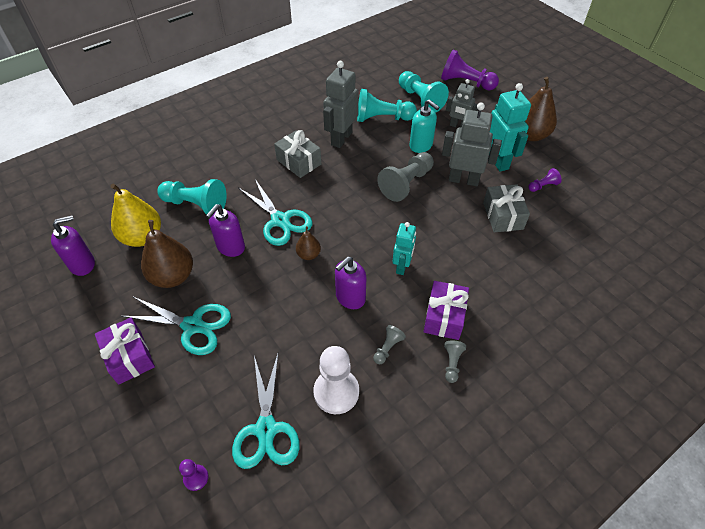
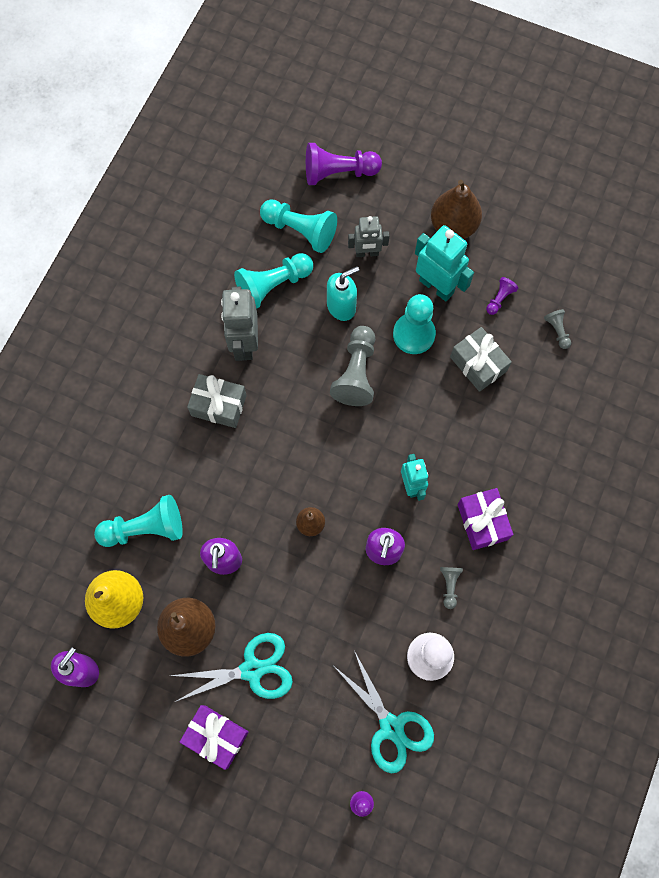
camera: 30 degrees left, 20 degrees up
turquoise scissors [239,179,313,246] -> none
turquoise soap dispenser [409,99,439,153] -> turquoise soap dispenser turned 45 degrees counterclockwise [327,266,359,321]
grey robot [442,102,502,186] -> turquoise pawn [393,294,436,354]
grey pawn [444,340,466,383] -> grey pawn moved to [544,309,571,349]

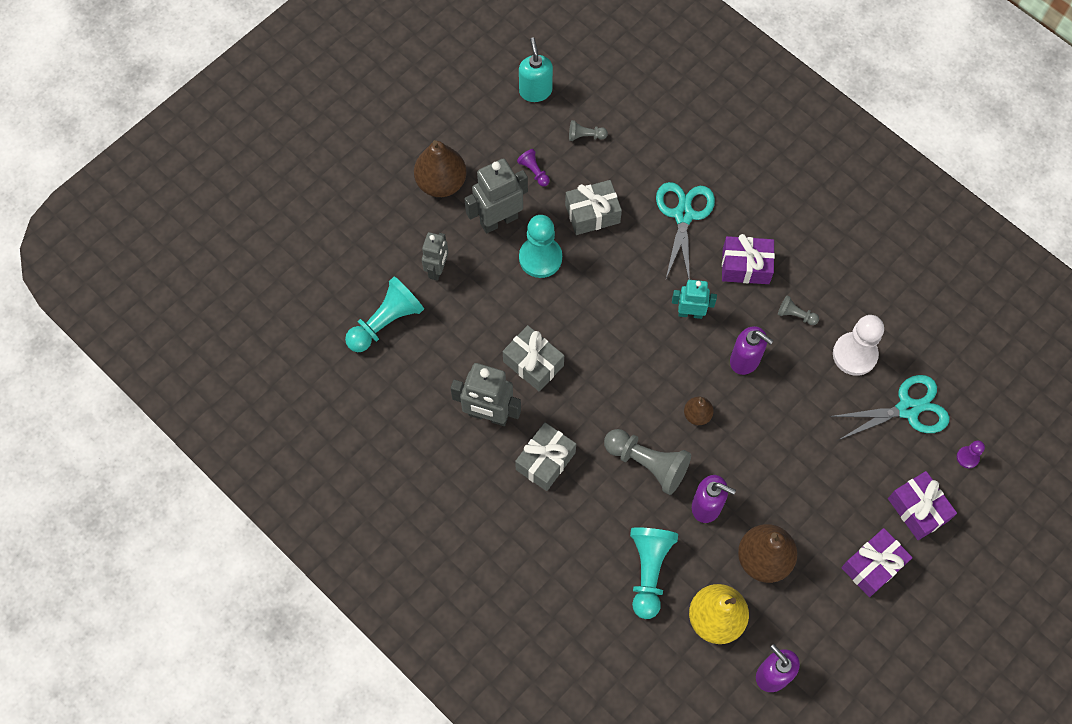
camera: 70 degrees left, 5 degrees down
turquoise scissors [170,633,293,702] -> turquoise scissors moved to [656,182,715,280]
turquoise pawn [234,253,313,309] -> none
purple pawn [306,143,382,185] -> none
turquoise soap dispenser [327,266,359,321] -> turquoise soap dispenser moved to [519,37,553,102]
grey pawn [330,326,375,406] -> grey pawn moved to [604,429,691,495]
turquoise robot [415,225,474,301] -> grey robot [465,159,528,234]
none -> grey gift [503,325,564,392]
none -> purple gift [888,471,957,540]

